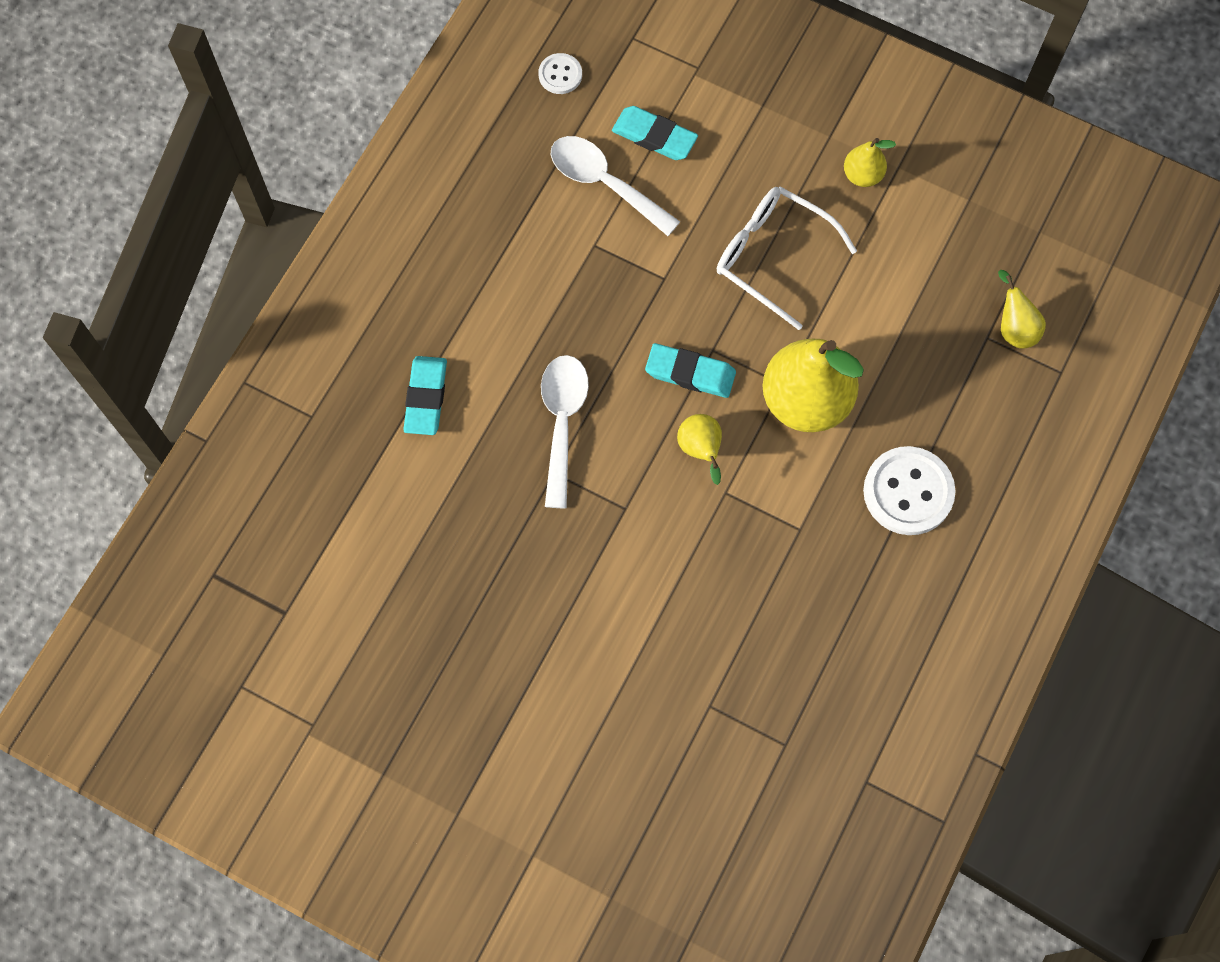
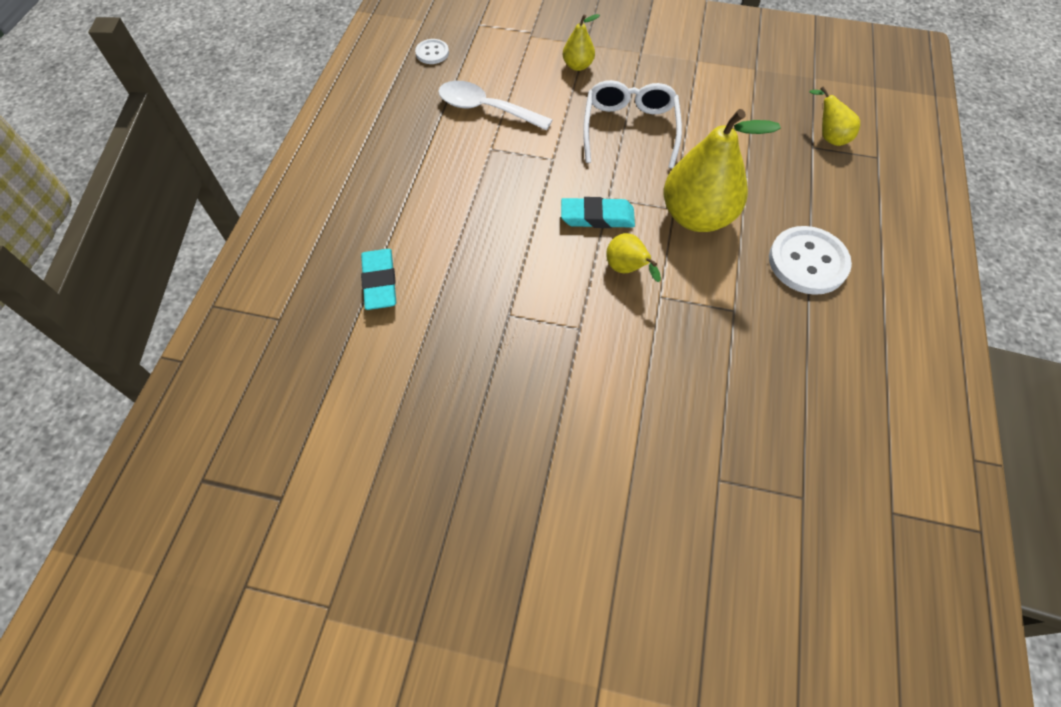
camera: 15 degrees left, 10 degrees down
white spoon [541,355,589,508] -> none
turquoise eraser [612,106,698,160] -> none
white glasses [716,186,857,330] -> white glasses turned 75 degrees clockwise [583,80,682,169]
yellow pear [844,138,896,187] -> yellow pear moved to [563,14,600,71]

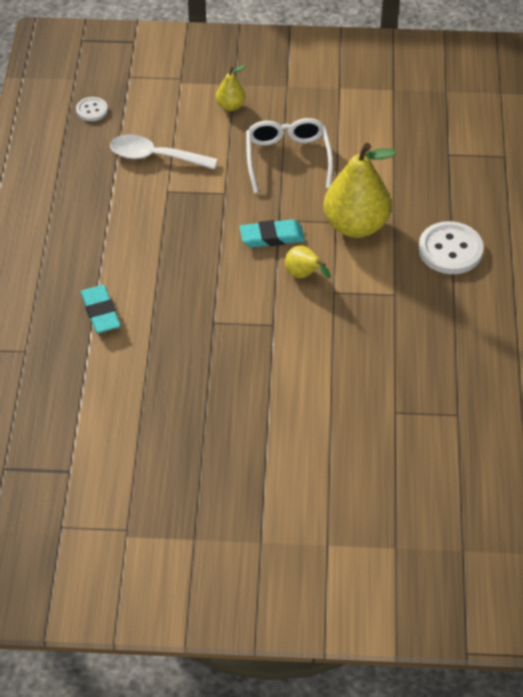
camera: 10 degrees left, 10 degrees down
yellow pear [810,87,860,146] -> none

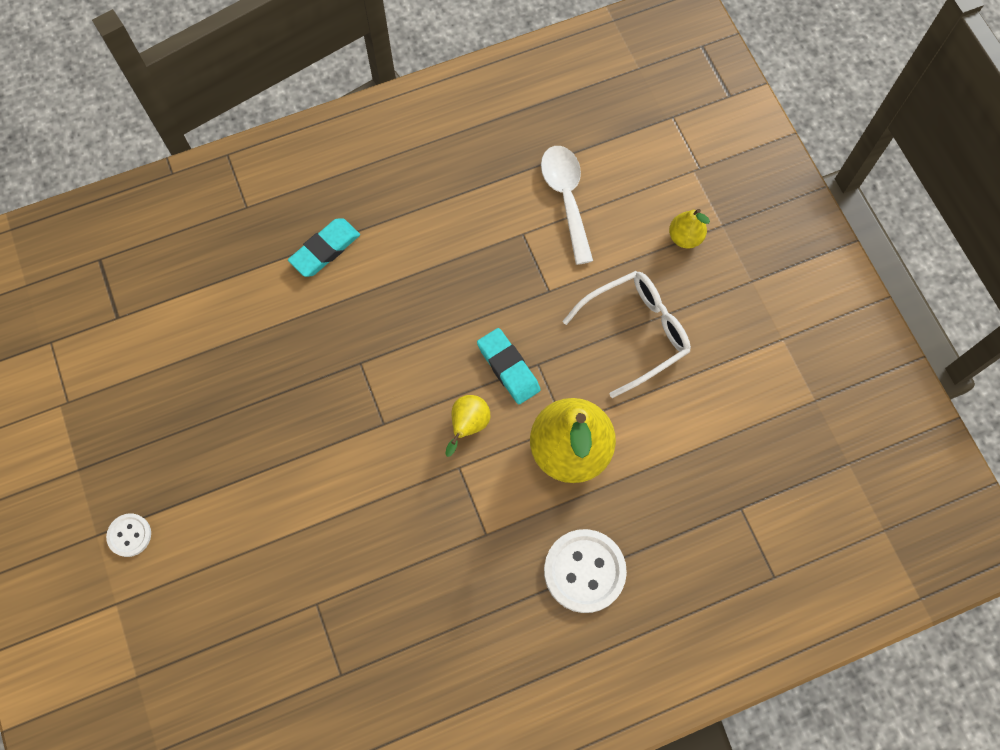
camera: 65 degrees right, 20 degrees up
white button [76,97,108,121] -> white button moved to [106,513,151,557]

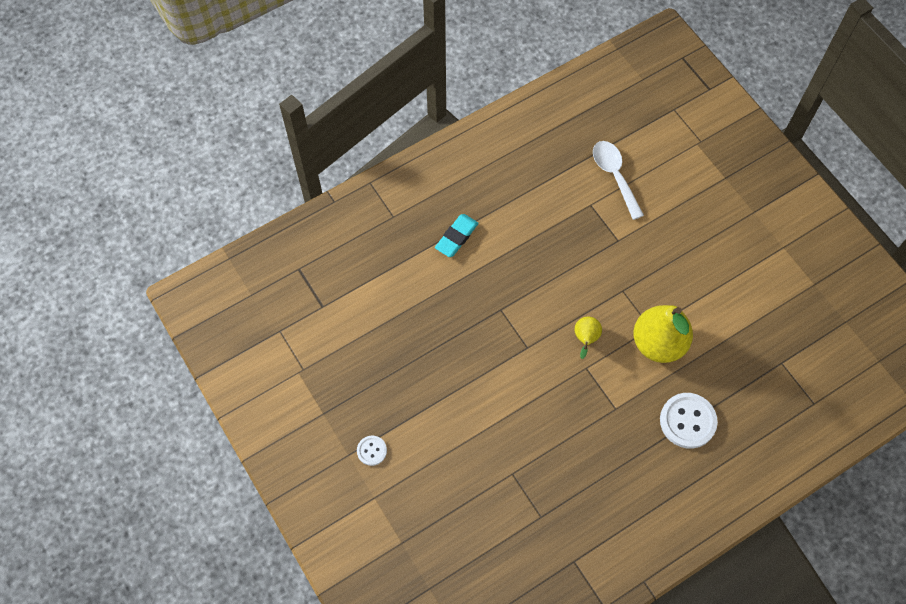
camera: 10 degrees left, 5 degrees down
turquoise eraser [477,328,541,404] -> none
white glasses [563,271,691,398] -> none
yellow pear [669,209,710,248] -> none

